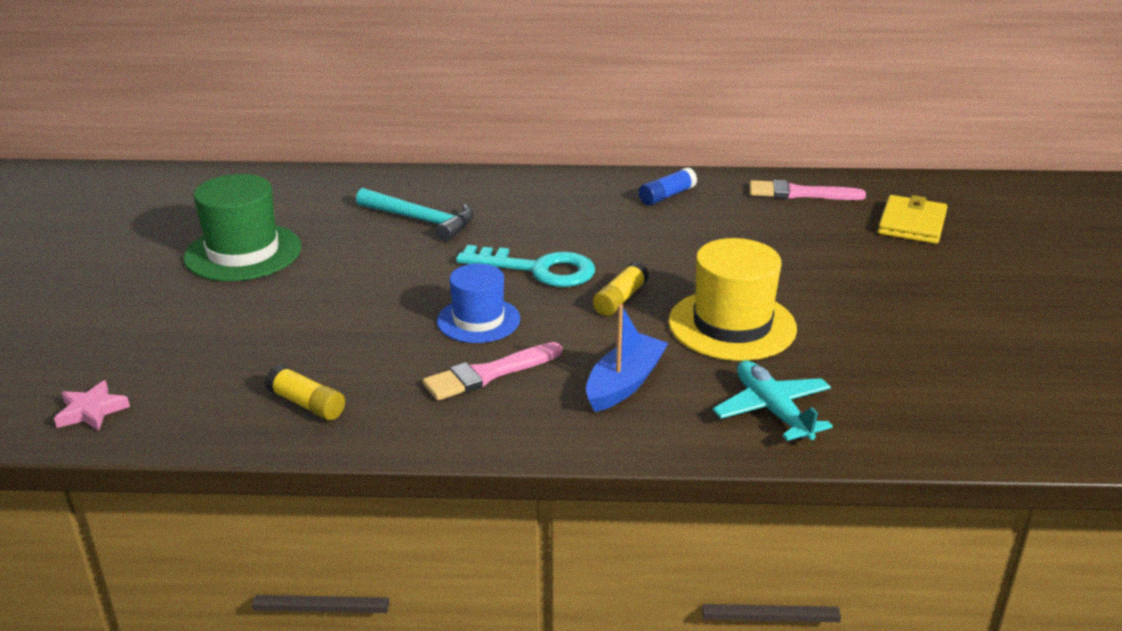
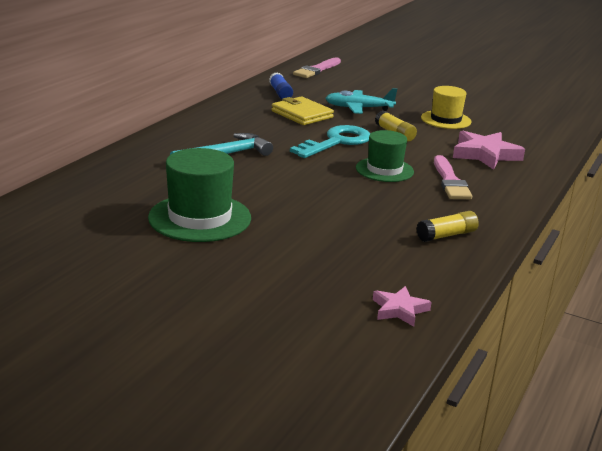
camera: 65 degrees left, 5 degrees down
blue hat [437,264,520,343] -> green hat [356,130,414,182]
blue boat [586,304,668,412] -> pink star [453,131,525,170]
yellow hat [669,238,797,361] -> yellow hat [421,86,471,129], size x0.66
turquoise plane [713,360,833,441] -> turquoise plane moved to [326,88,397,114]
yellow wallet [878,195,948,244] -> yellow wallet moved to [272,96,334,125]

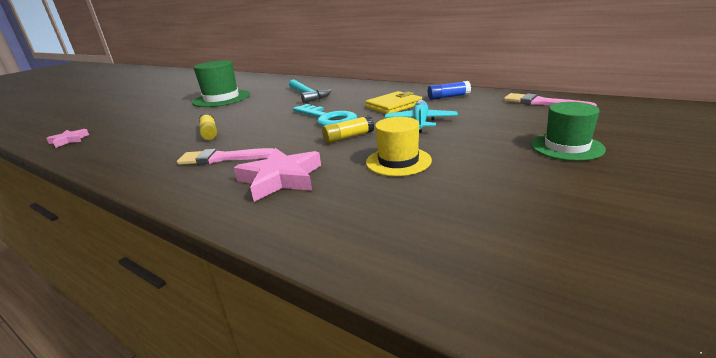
camera: 100 degrees right, 0 degrees up
green hat [356,130,414,182] -> green hat moved to [531,102,606,161]
yellow glue stick [416,211,479,242] -> yellow glue stick moved to [199,113,217,140]

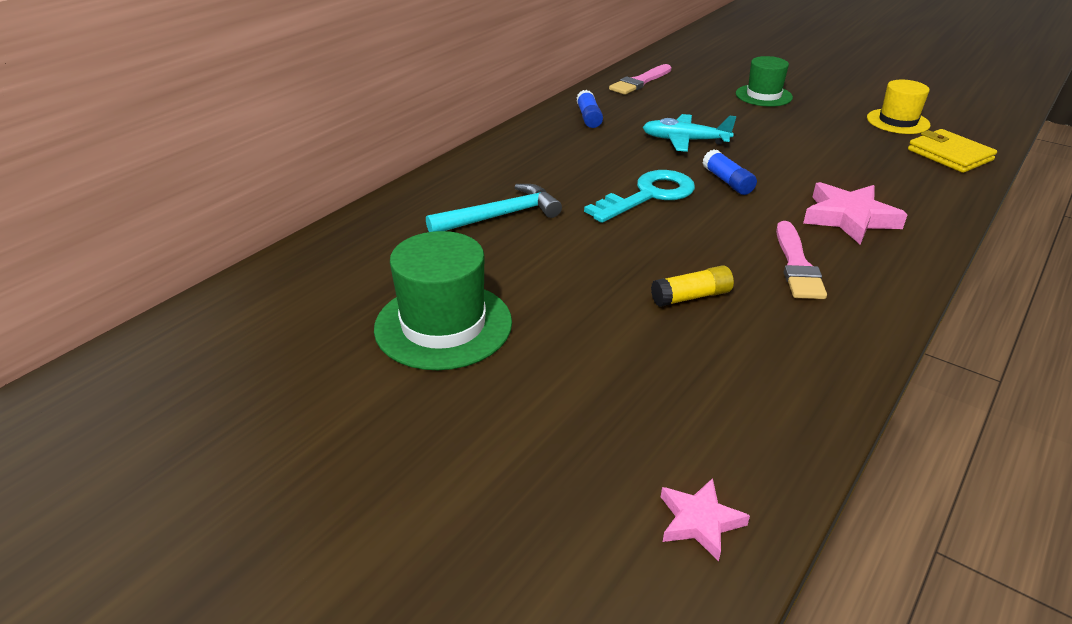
camera: 90 degrees left, 10 degrees up
yellow glue stick [322,115,374,143] -> blue glue stick [703,149,757,195]
yellow wallet [365,91,422,114] -> yellow wallet moved to [908,129,997,173]
yellow hat [366,117,432,176] -> yellow hat moved to [867,80,930,134]

